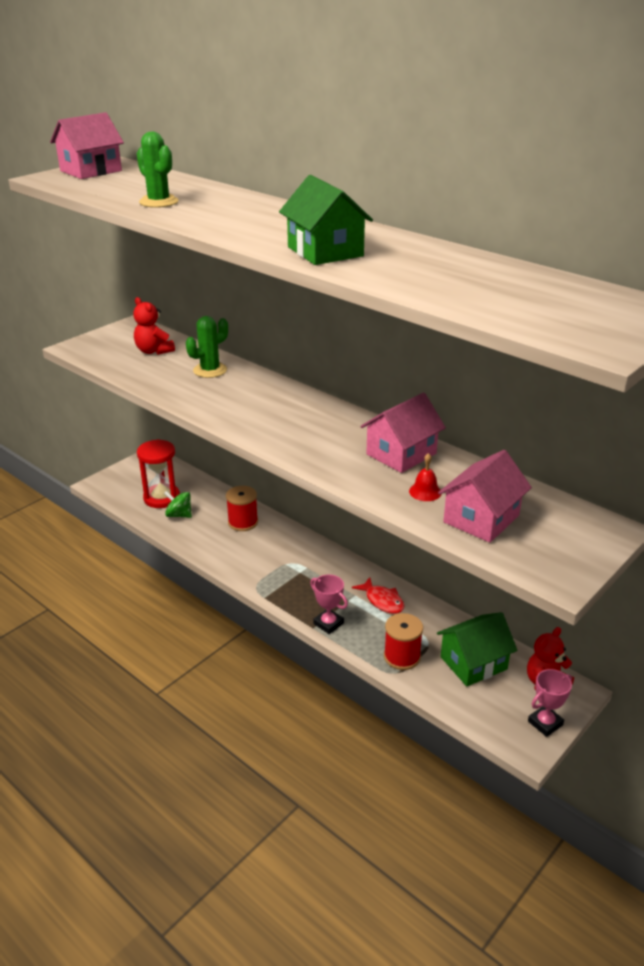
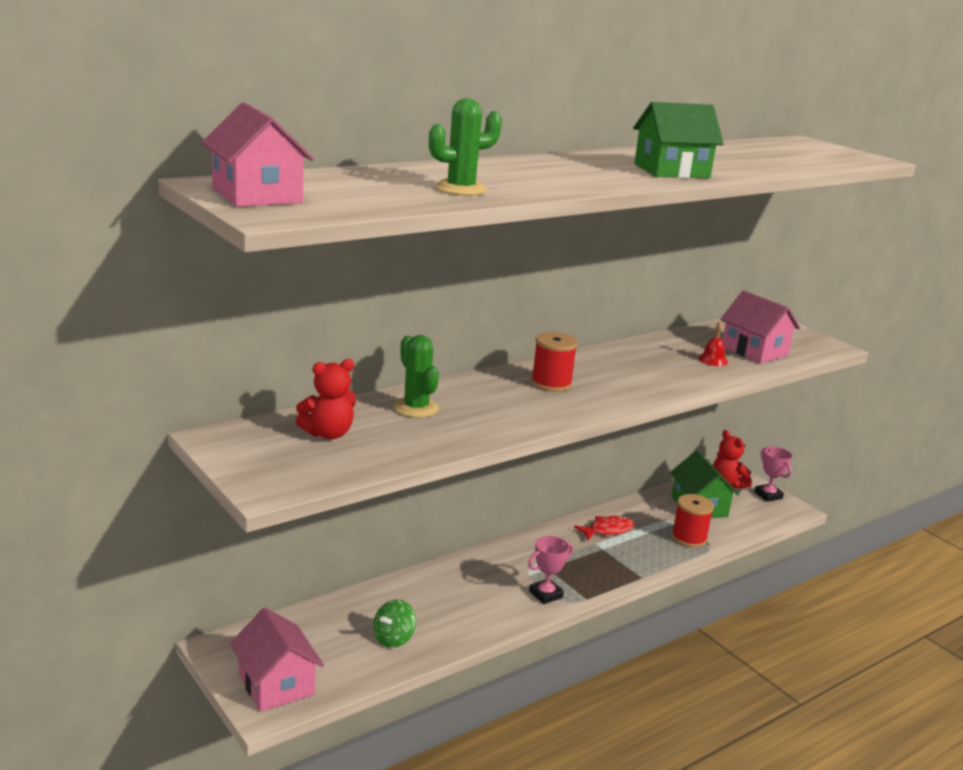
camera: 80 degrees left, 10 degrees down
red hourglass [137,439,180,508] -> none
red spool [226,486,258,531] -> red spool moved to [531,332,578,392]
pink trophy [310,574,348,634] -> pink trophy moved to [528,536,573,604]
pink house [360,393,446,473] -> pink house moved to [230,608,324,712]

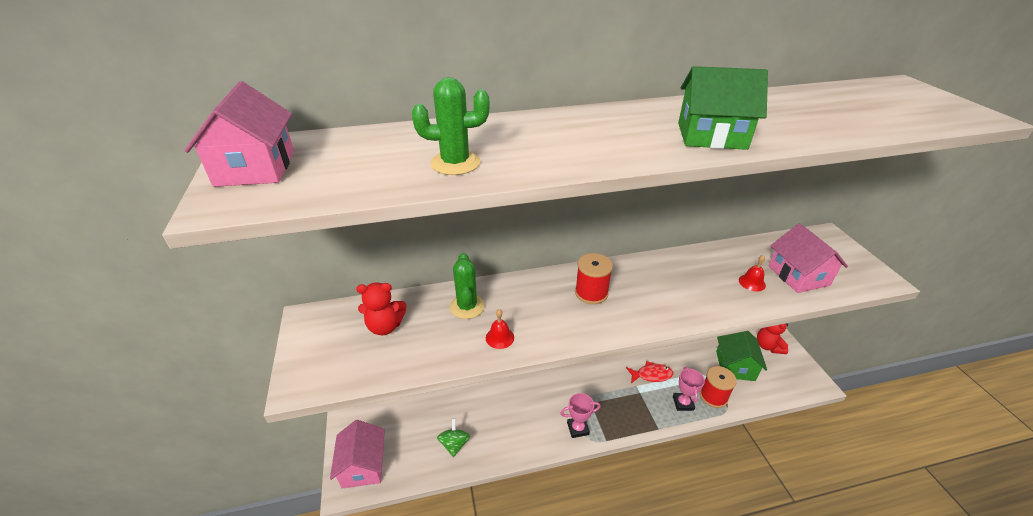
camera: 25 degrees right, 15 degrees up
green spinning top [373,599,416,648] -> green spinning top turned 120 degrees clockwise [437,419,470,457]
pink trophy [754,447,792,502] -> pink trophy moved to [673,367,705,411]
none -> red bell [486,309,514,349]

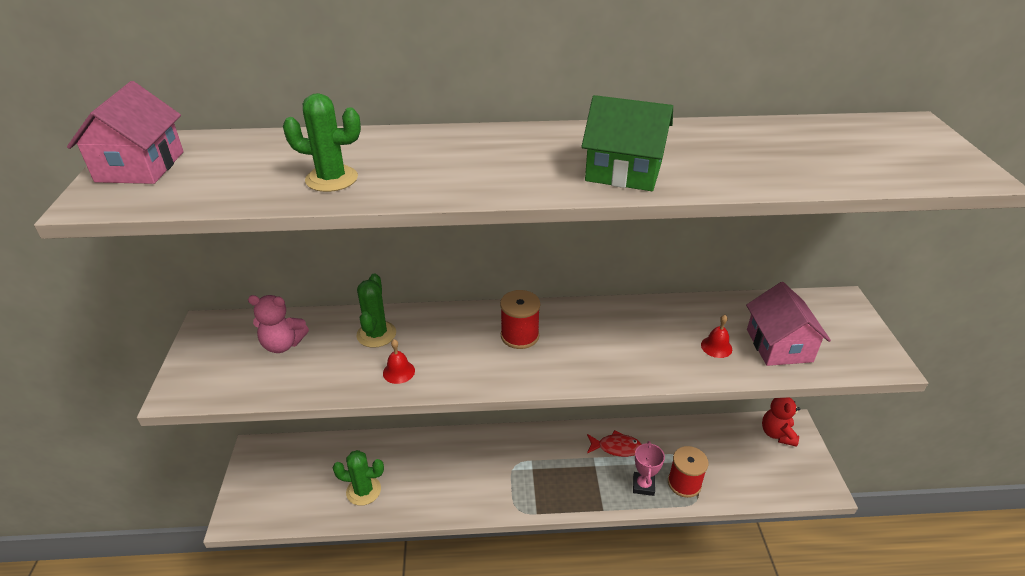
camera: 10 degrees right, 0 degrees up
pink house [330,420,385,488] -> none
red teddy bear [356,282,406,335] -> pink teddy bear [248,295,309,353]
green spinning top [437,419,470,457] -> green cactus [333,450,384,506]
pink trophy [560,393,601,438] -> none
green house [716,331,767,381] -> none

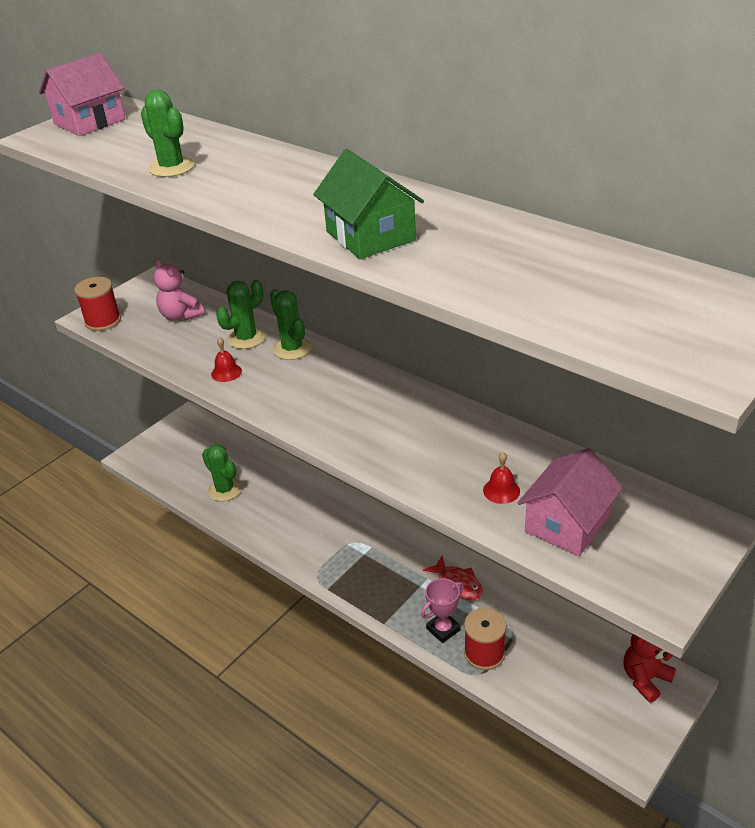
camera: 45 degrees right, 0 degrees up
red spool [500,290,540,349] -> red spool moved to [74,277,121,331]
none -> green cactus [270,289,312,360]

